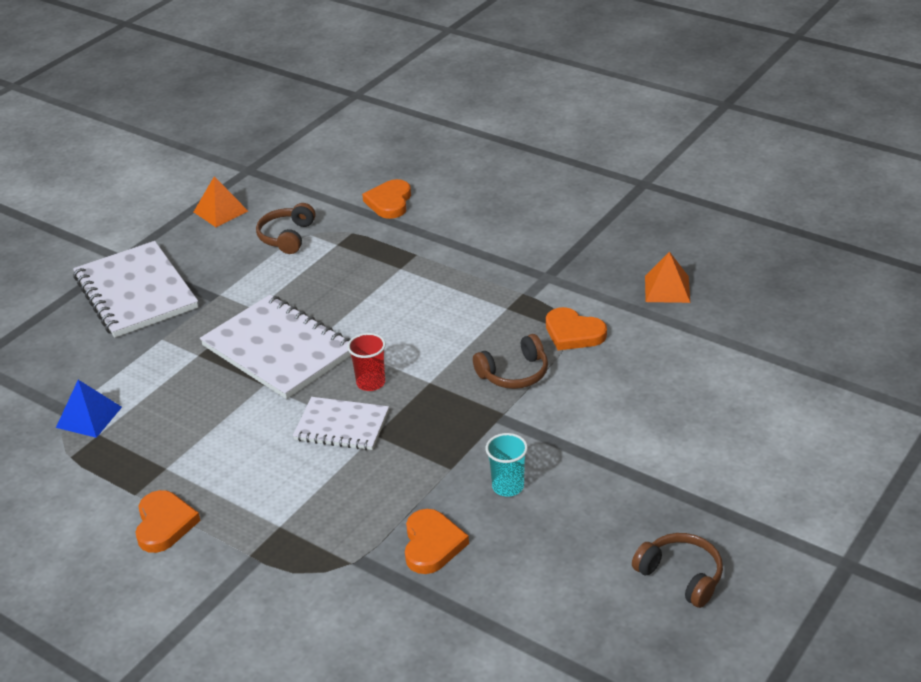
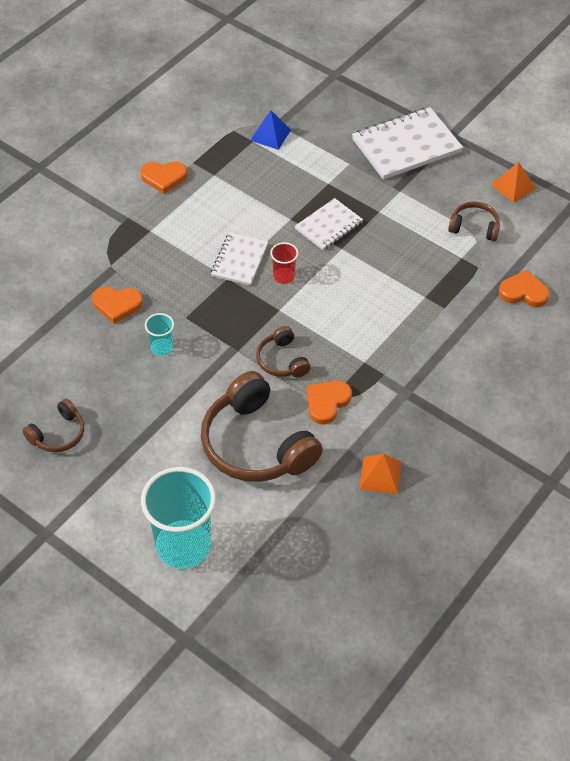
camera: 90 degrees right, 15 degrees up
white notebook [200,295,351,399] -> white notebook [295,198,363,250], size x0.59
none -> turquoise cup [141,467,216,569]
none -> brown headphones [201,371,323,482]

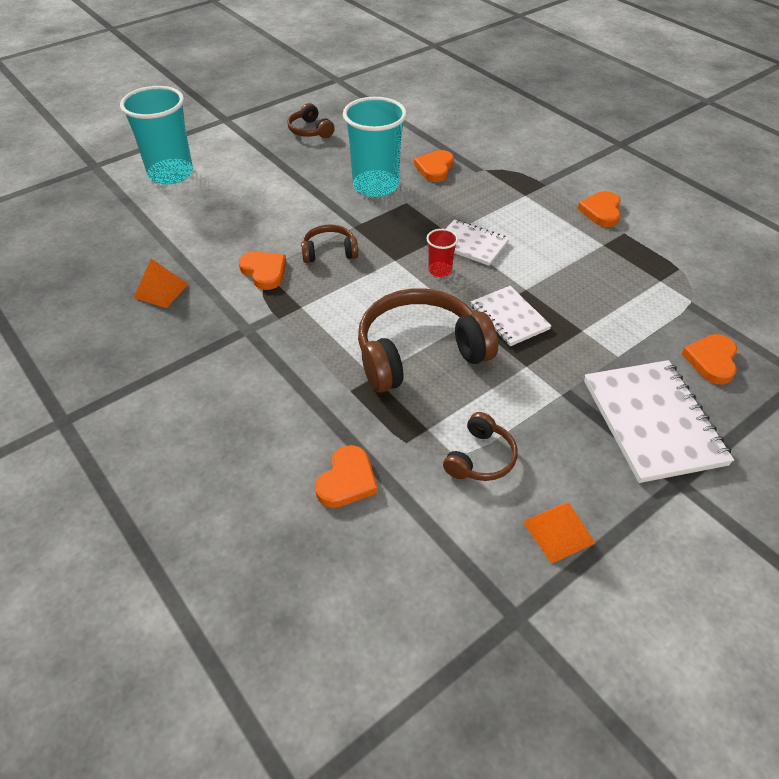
camera: 105 degrees right, 5 degrees down
turquoise cup [145,313,174,356] -> turquoise cup [343,97,407,197], size x2.21
brown headphones [201,371,323,482] -> brown headphones moved to [358,288,498,393]
blue pyramid [250,111,291,150] -> none
none -> orange heart [682,334,737,385]

